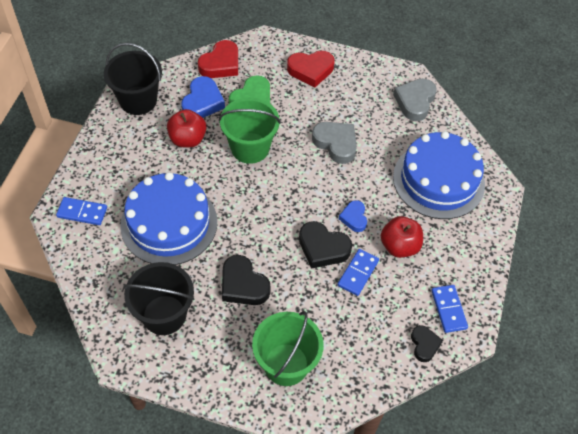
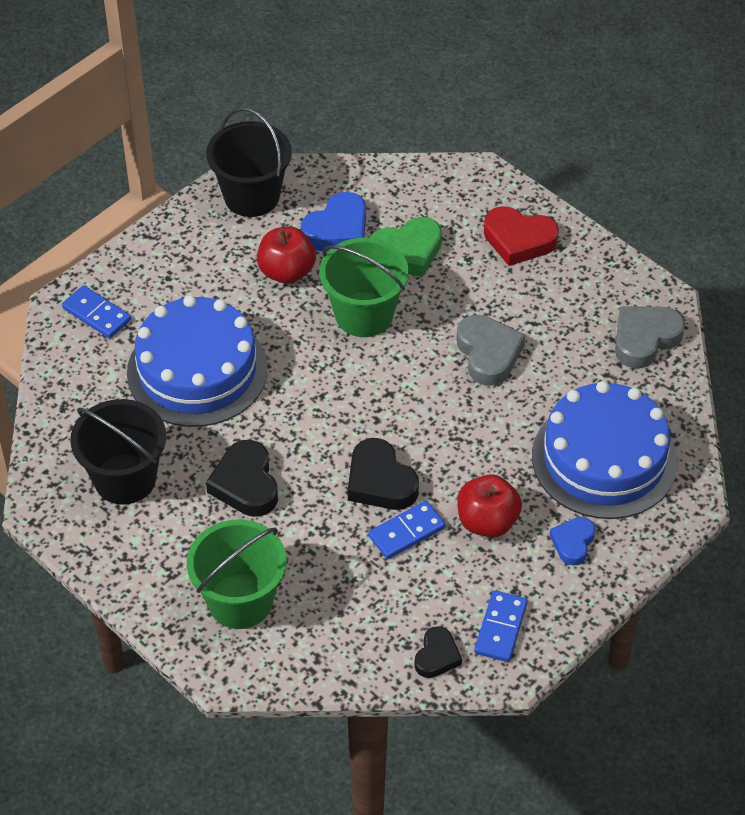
camera: 30 degrees right, 5 degrees down
red heart [198,40,238,78] -> none
blue heart [339,200,367,232] -> blue heart moved to [550,517,595,566]

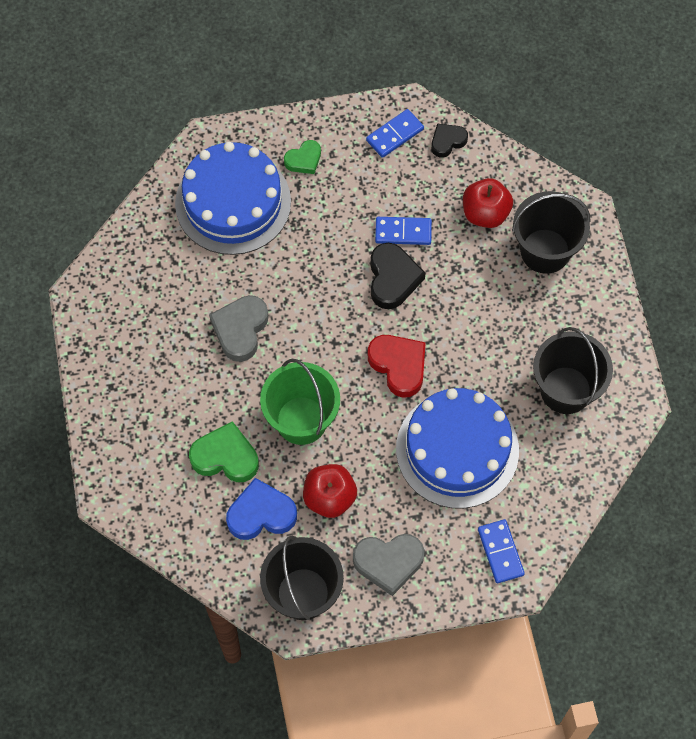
camera: 145 degrees left, 15 degrees up
green bucket [187,519,287,629] -> black bucket [512,191,591,274]
black heart [206,440,278,517] -> none
red apple [457,474,522,537] -> red apple moved to [463,178,513,228]
red heart [484,206,559,266] -> red heart moved to [368,335,426,398]
blue heart [550,517,595,566] -> green heart [284,140,321,174]
grey heart [615,306,685,368] -> grey heart moved to [353,534,425,596]

